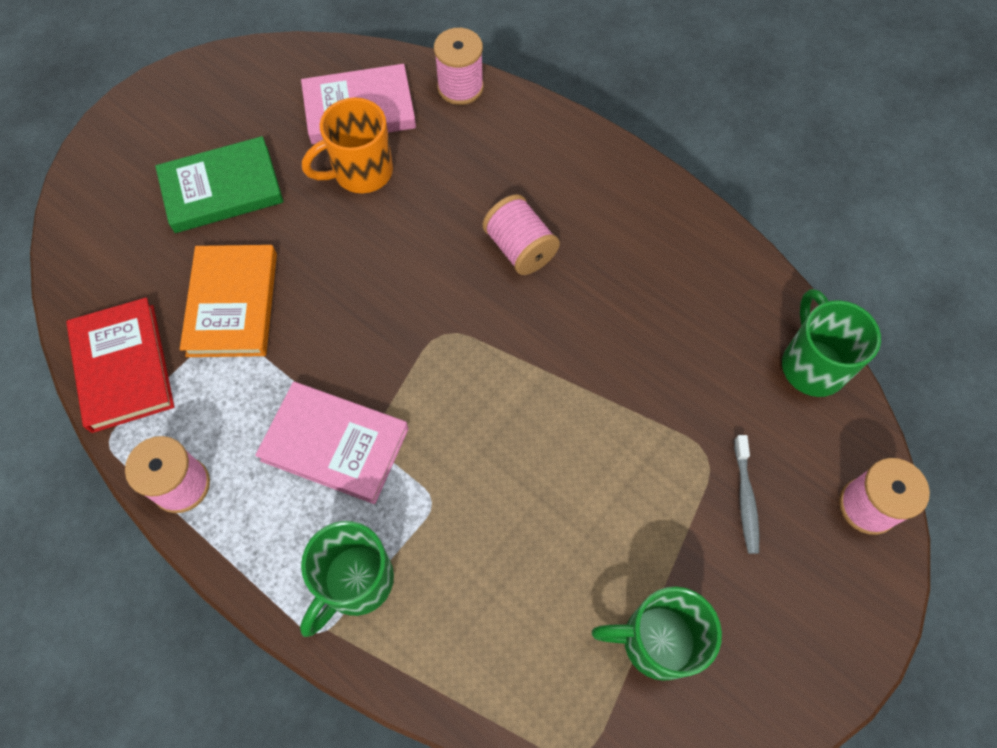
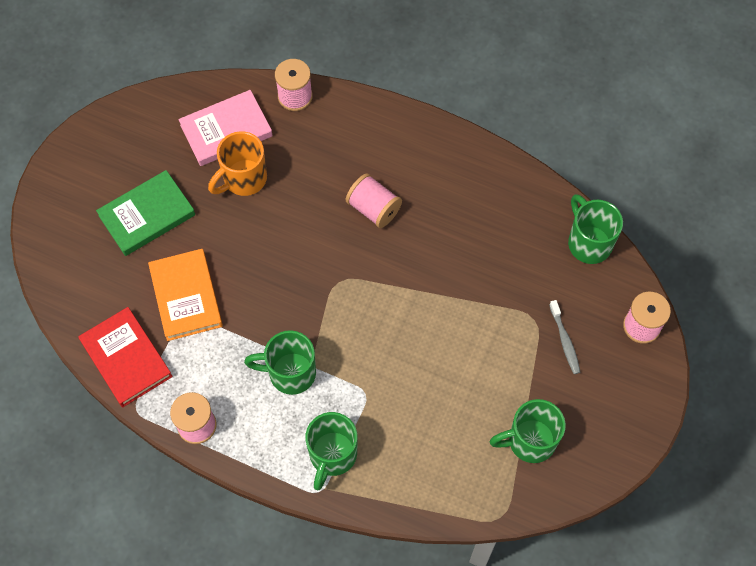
camera: 15 degrees left, 0 degrees up
pink book [255,382,409,504] -> green mug [244,330,316,395]

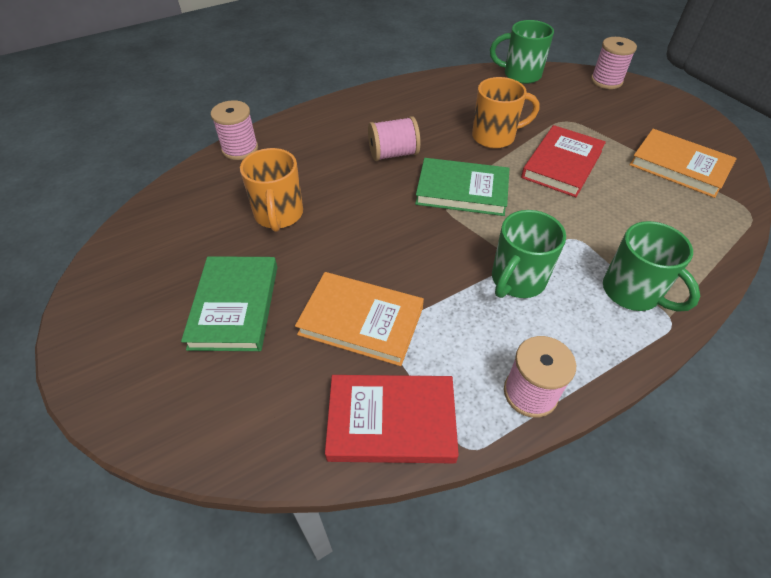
camera: 55 degrees left, 15 degrees down
pink book [179,90,273,166] -> none
green mug [489,399,566,463] -> orange book [629,129,737,198]
grey toothbrush [549,300,580,374] -> none
none -> green book [415,158,510,216]
none -> orange mug [472,77,540,149]
none -> red book [521,125,606,197]

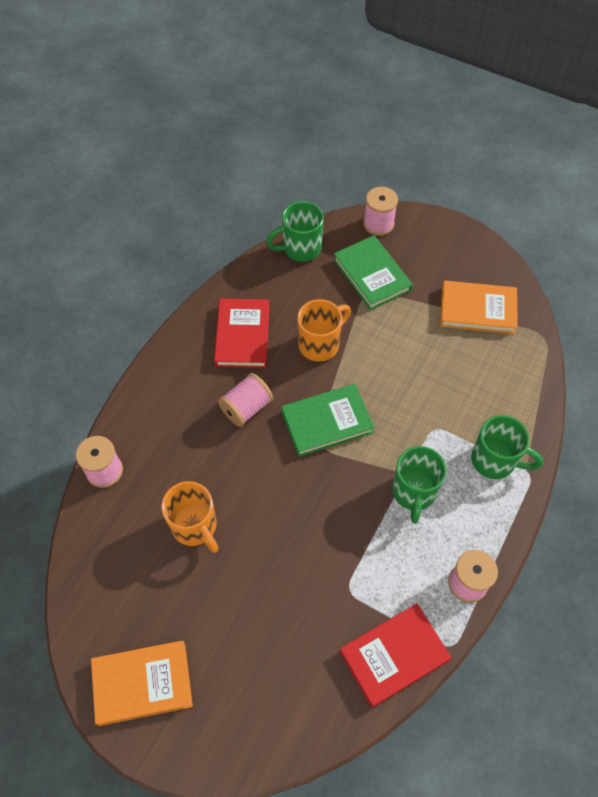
camera: 30 degrees left, 10 degrees up
green book [181,256,277,351] -> green book moved to [334,235,413,310]
orange book [295,272,424,366] -> orange book moved to [91,641,193,726]
red book [521,125,606,197] -> red book moved to [214,299,270,368]

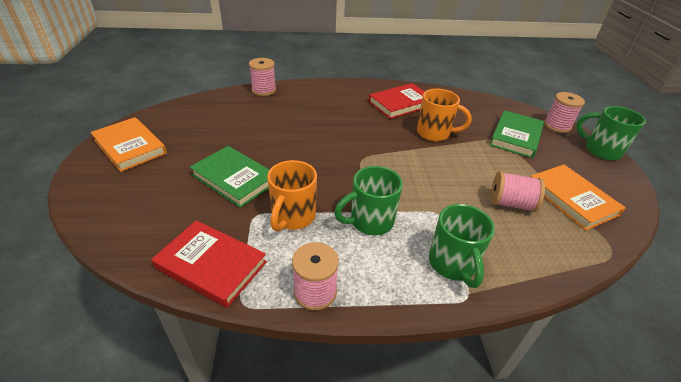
camera: 55 degrees right, 20 degrees down
orange mug [162,481,218,553] -> orange mug moved to [267,160,317,232]
pink spool [218,373,273,427] -> pink spool moved to [491,171,545,212]
green mug [266,201,324,262] -> green mug moved to [576,106,646,160]
green book [281,384,375,457] -> green book moved to [190,146,270,208]

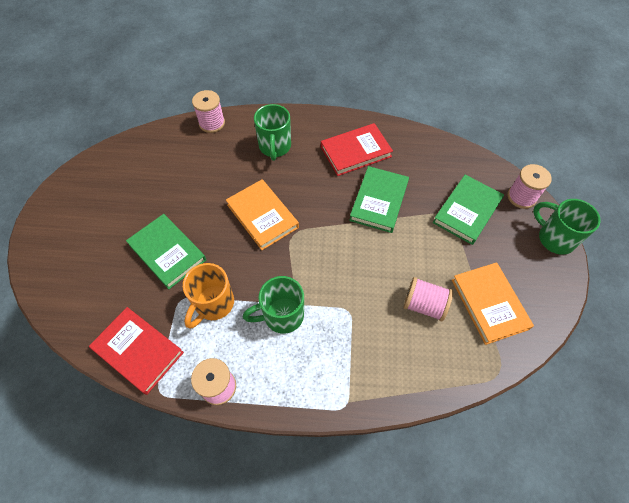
camera: 10 degrees right, 20 degrees up
orange book [90,117,167,172] -> orange book moved to [226,179,299,250]
orange mug [417,89,472,141] -> green book [349,166,409,233]
green mug [429,204,495,288] -> green mug moved to [254,104,291,161]

